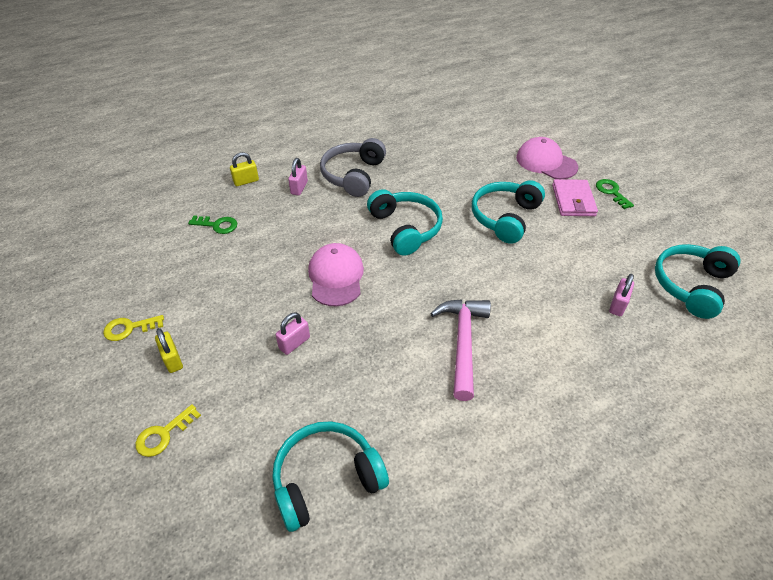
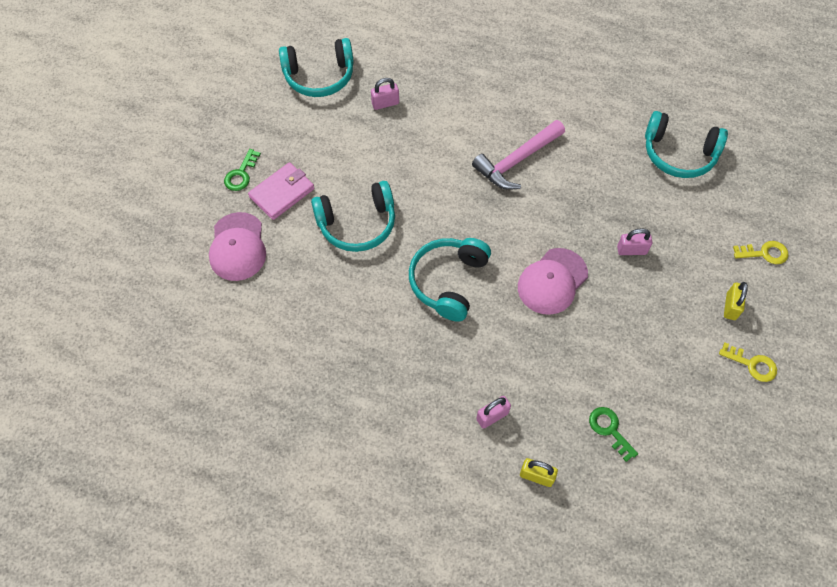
camera: 135 degrees left, 15 degrees up
grey headphones [320,138,386,197] -> none

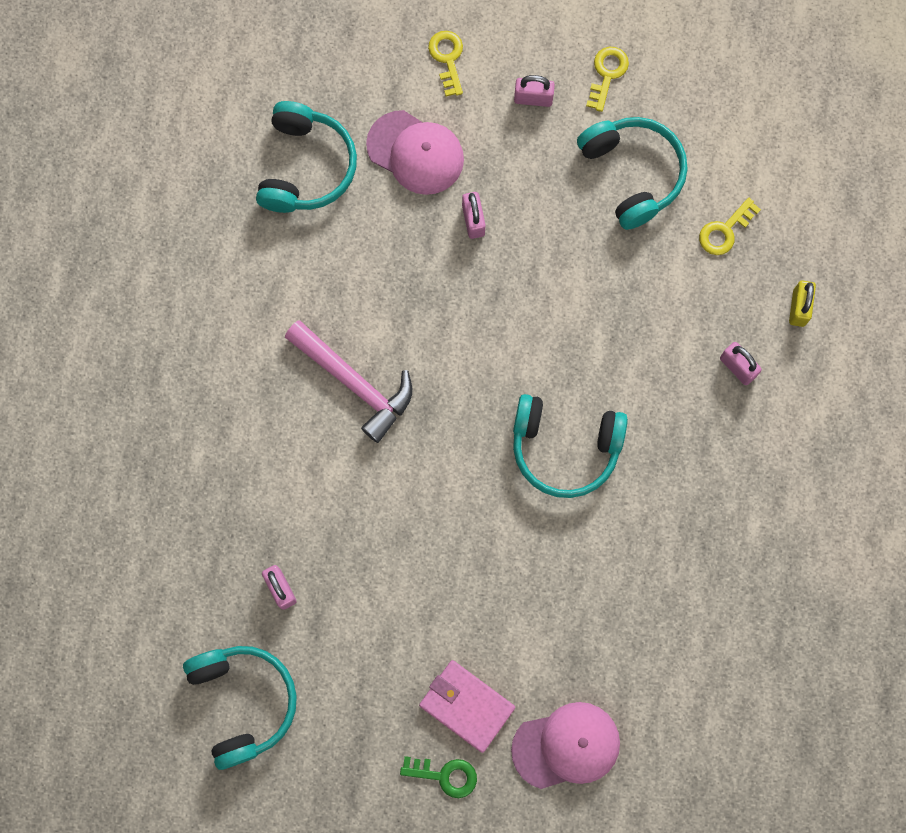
camera: 100 degrees left, 15 degrees up
turquoise headphones [311,181,395,252] -> turquoise headphones moved to [577,117,687,230]
pink cap [518,248,588,315] -> pink cap moved to [366,110,464,195]
green key [589,407,638,462] -> yellow key [699,198,761,255]
yellow padlock [724,282,748,320] -> pink padlock [514,75,555,107]

